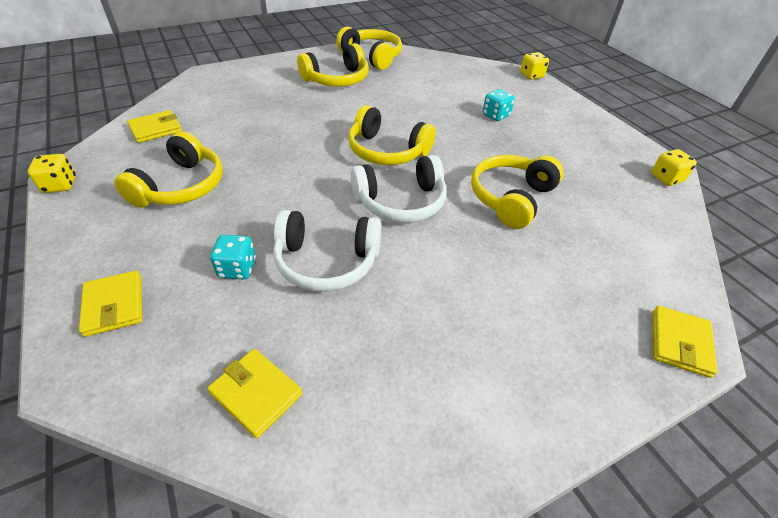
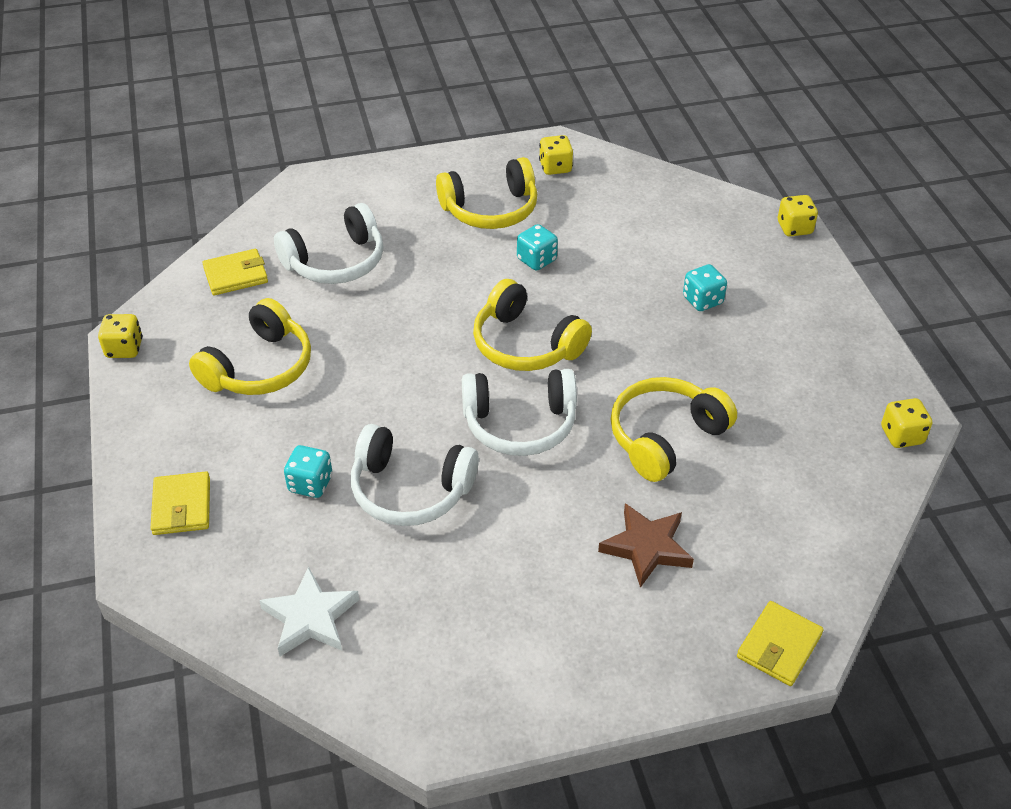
camera: 15 degrees right, 0 degrees up
yellow wallet [207,349,303,438] -> white star [259,567,359,656]
yellow headphones [336,27,402,70] -> yellow dice [539,135,573,175]
none -> white headphones [274,203,383,284]
none -> turquoise dice [517,224,558,271]
none -> brown star [598,503,694,588]

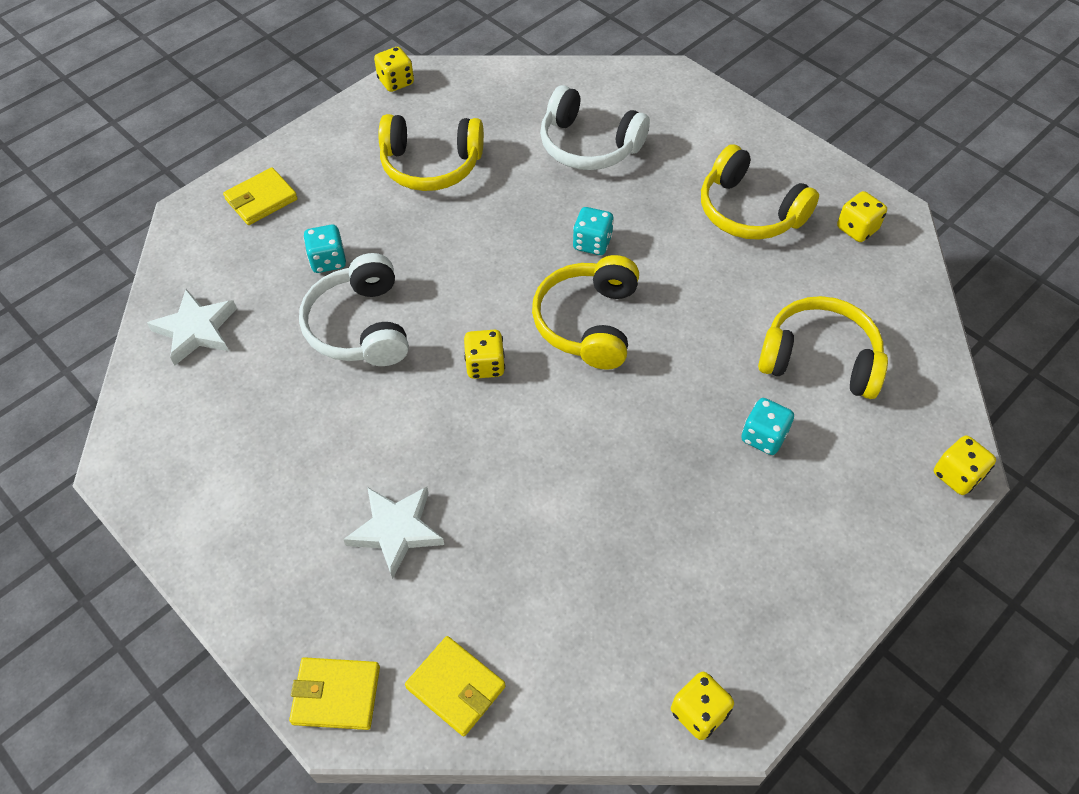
camera: 60 degrees right, 10 degrees up
yellow wallet [203,249,268,295] -> yellow wallet moved to [405,636,505,736]
white headphones [462,369,577,456] -> yellow dice [464,330,505,379]
turquoise dice [517,224,558,271] -> turquoise dice moved to [573,207,614,255]
brown star [598,503,694,588] -> white star [343,487,444,579]
yellow headphones [611,377,737,482] -> yellow headphones moved to [758,296,888,399]

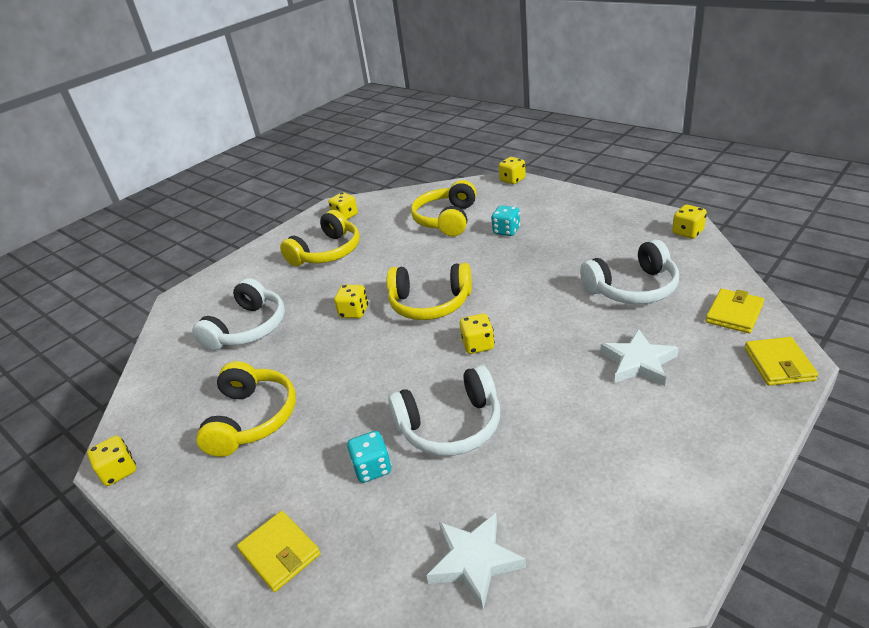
camera: 90 degrees left, 20 degrees down
turquoise dice [573,207,614,255] -> yellow dice [334,285,368,319]
none -> white headphones [580,239,679,304]

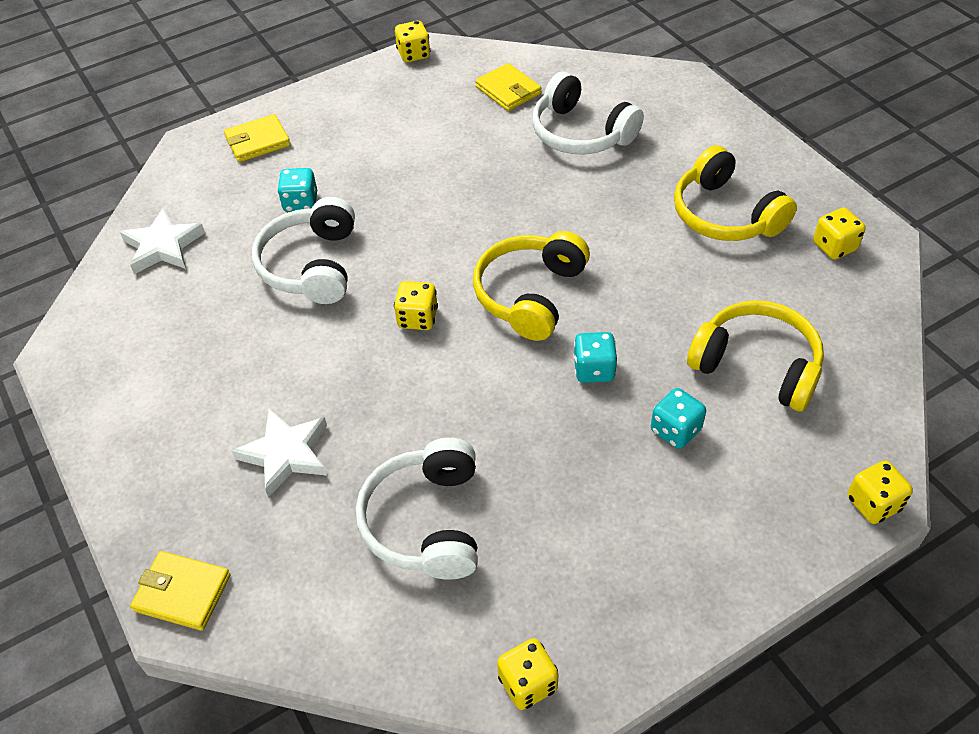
camera: 105 degrees right, 15 degrees up
yellow headphones [196,361,296,457] -> none
yellow dice [334,285,368,319] -> none
yellow wallet [705,289,764,333] -> yellow wallet moved to [475,63,541,111]
none -> turquoise dice [573,332,617,383]

